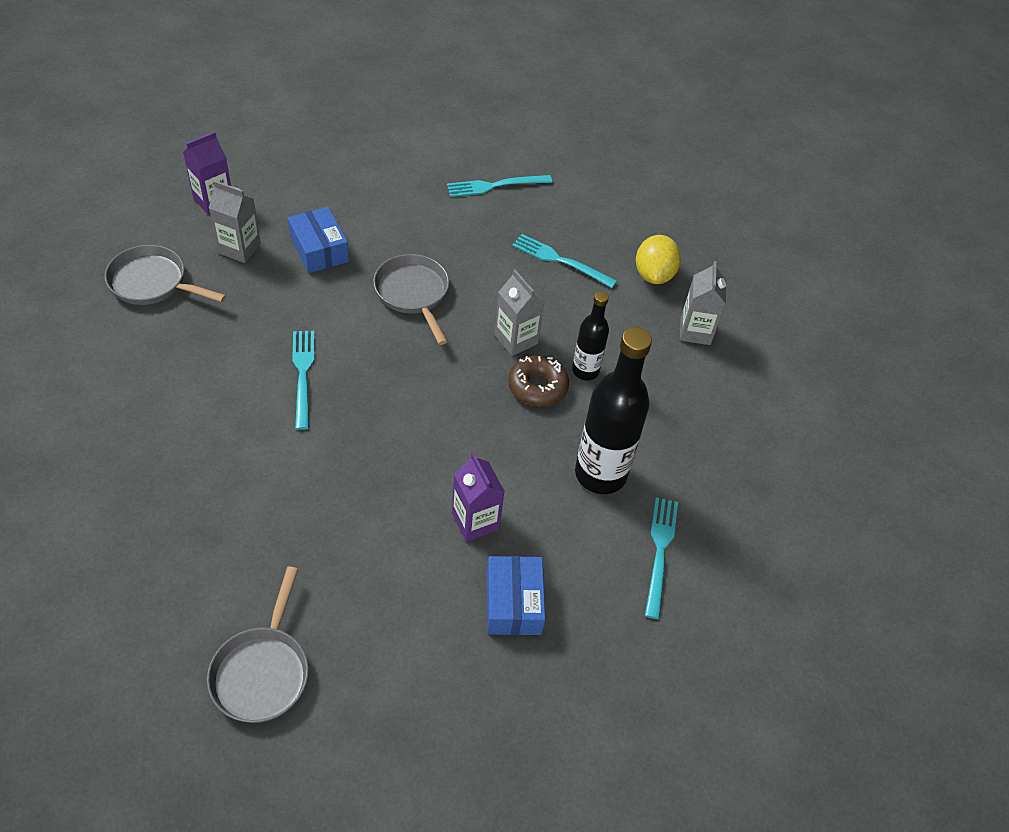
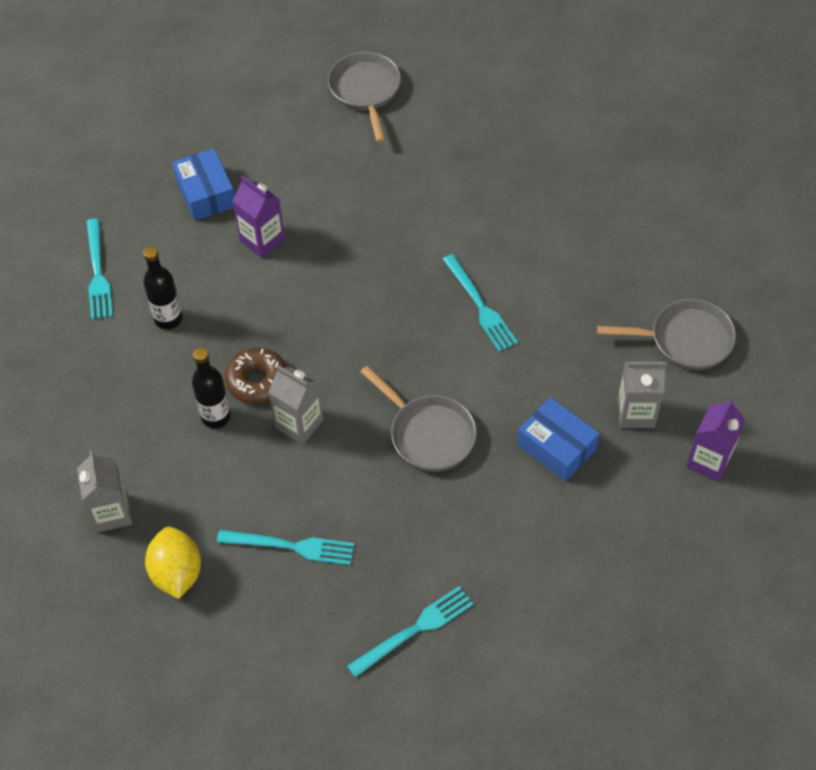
camera: 165 degrees right, 5 degrees up
black bottle [575,327,652,494] -> black bottle [143,246,183,330], size x0.56

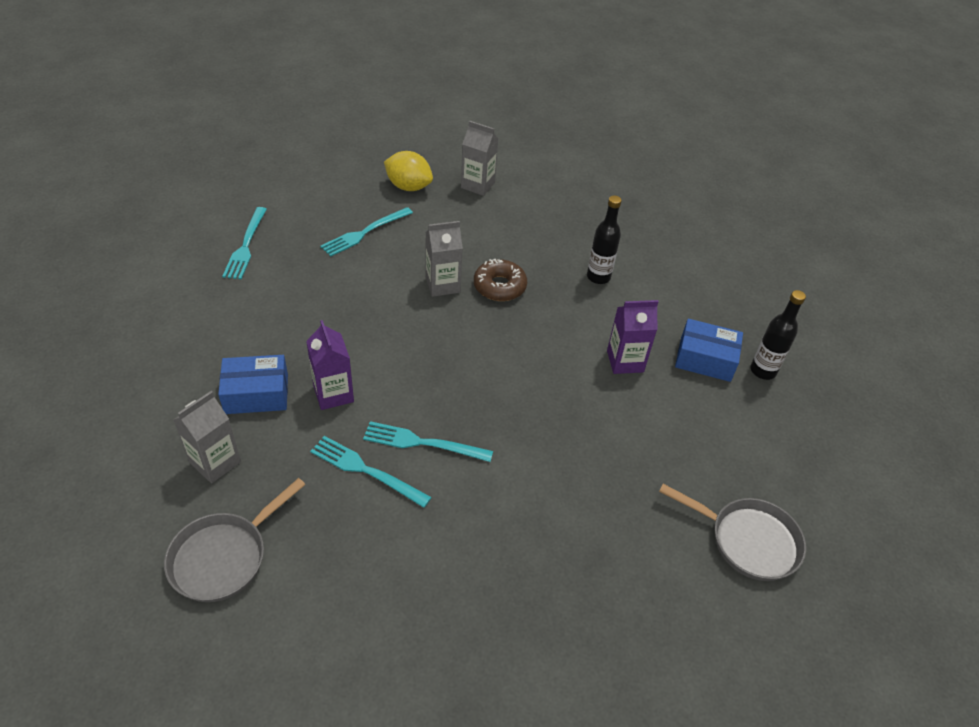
camera: 125 degrees right, 10 degrees down
turquoise fork [87,218,113,320] -> turquoise fork moved to [310,436,432,508]
black bottle [192,347,231,429] -> black bottle moved to [750,290,806,380]
grey pan [360,366,477,472] -> none
purple carton [686,398,745,482] -> purple carton moved to [306,320,354,410]

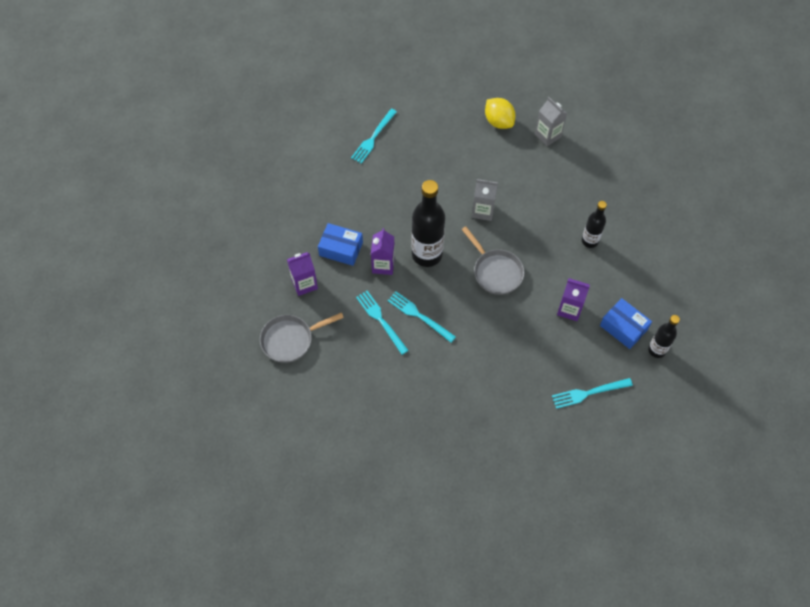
camera: 30 degrees right, 15 degrees up
grey carton [173,391,241,483] -> purple carton [287,252,318,296]
turquoise fork [320,207,413,257] -> turquoise fork moved to [552,378,633,409]
brown donut [474,259,527,301] -> none
grey pan [659,484,806,581] -> grey pan moved to [461,226,524,295]
none -> black bottle [411,180,445,267]

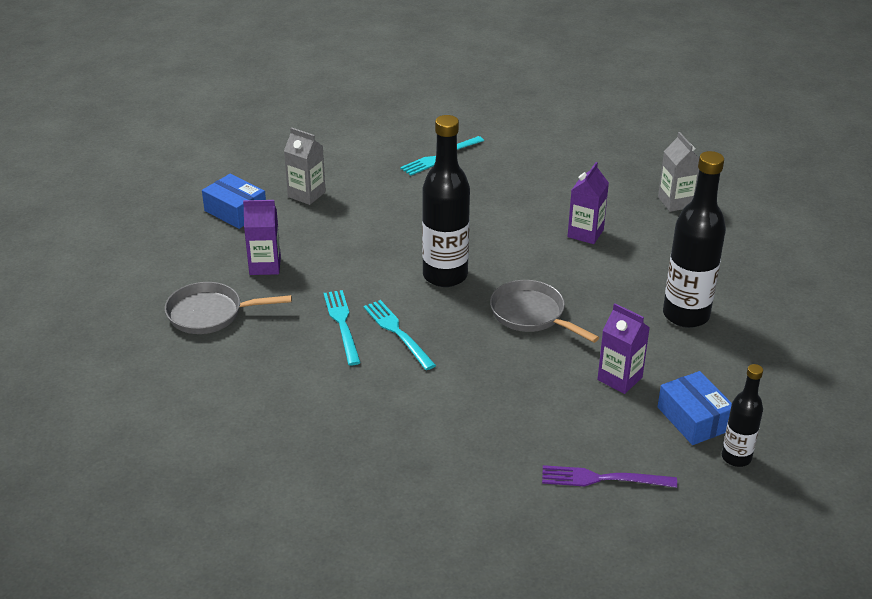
camera: 20 degrees right, 25 degrees down
blue box [318,223,363,266] -> blue box moved to [202,174,266,229]
purple carton [371,228,395,275] -> purple carton moved to [567,162,609,244]
grey pan [461,226,524,295] -> grey pan turned 150 degrees clockwise [490,280,599,343]
grey carton [472,179,498,221] -> grey carton moved to [284,127,326,205]
yellow lemon [485,98,516,129] -> none
turquoise fork [552,378,633,409] -> purple fork [542,465,677,488]
black bottle [582,201,607,248] -> black bottle [663,151,726,328], size x1.78

